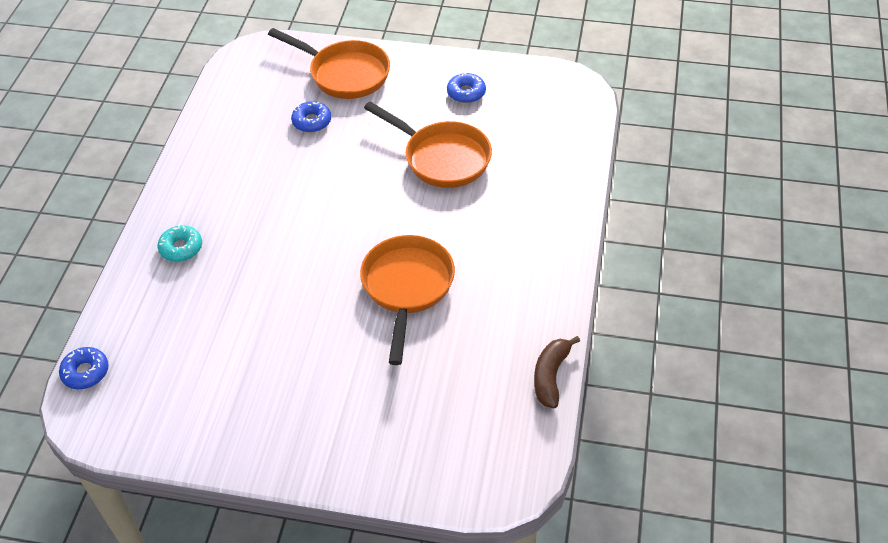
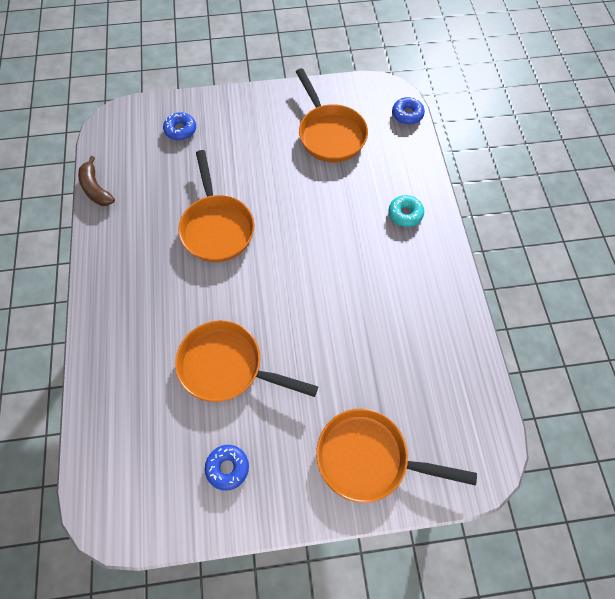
camera: 160 degrees right, 15 degrees up
blue donut [291,101,331,132] -> blue donut moved to [163,112,196,140]
brown banana [534,336,580,408] -> brown banana turned 150 degrees clockwise [78,156,115,206]
none -> orange pan [296,68,368,162]

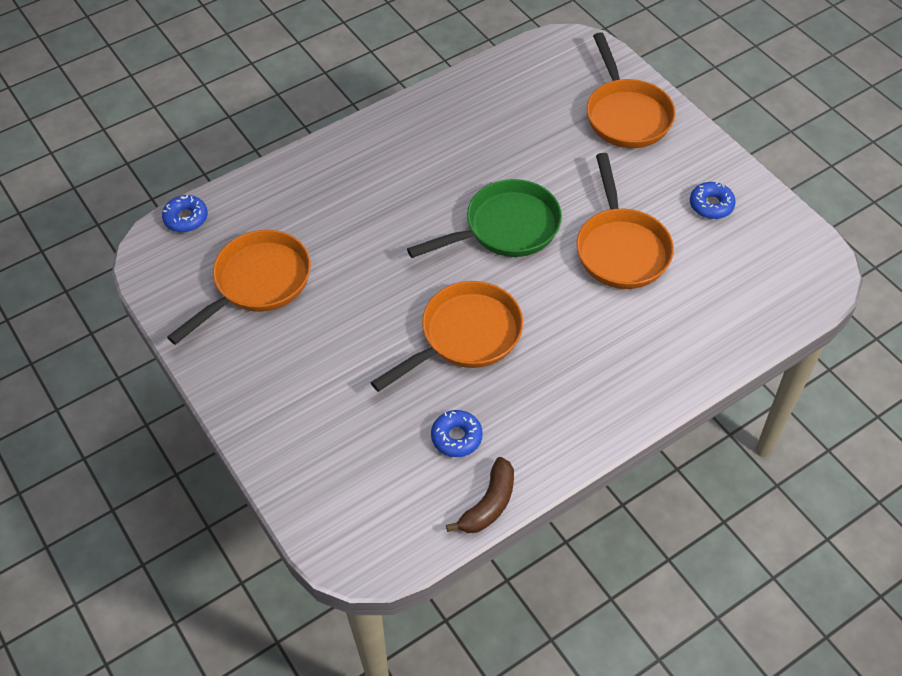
camera: 115 degrees left, 10 degrees down
blue donut [163,112,196,140] -> blue donut moved to [431,410,483,457]
turquoise donut [388,195,424,227] -> none
none -> green pan [407,179,562,258]

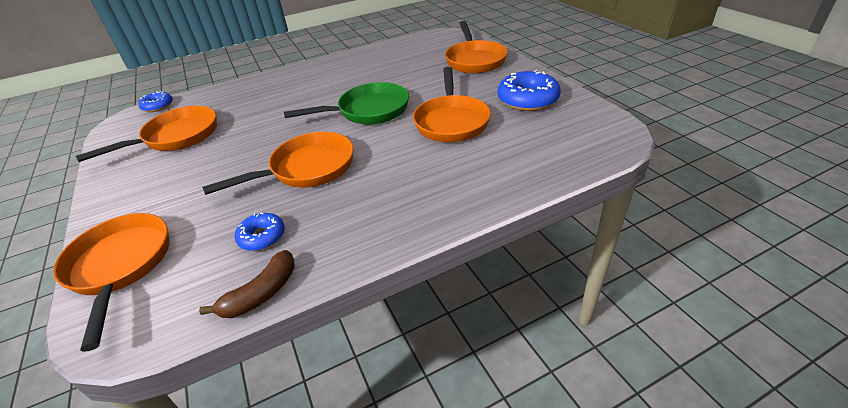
camera: 10 degrees right, 15 degrees down
blue donut [690,181,736,219] -> blue donut [498,70,561,111], size x1.75
none -> orange pan [53,213,170,352]

